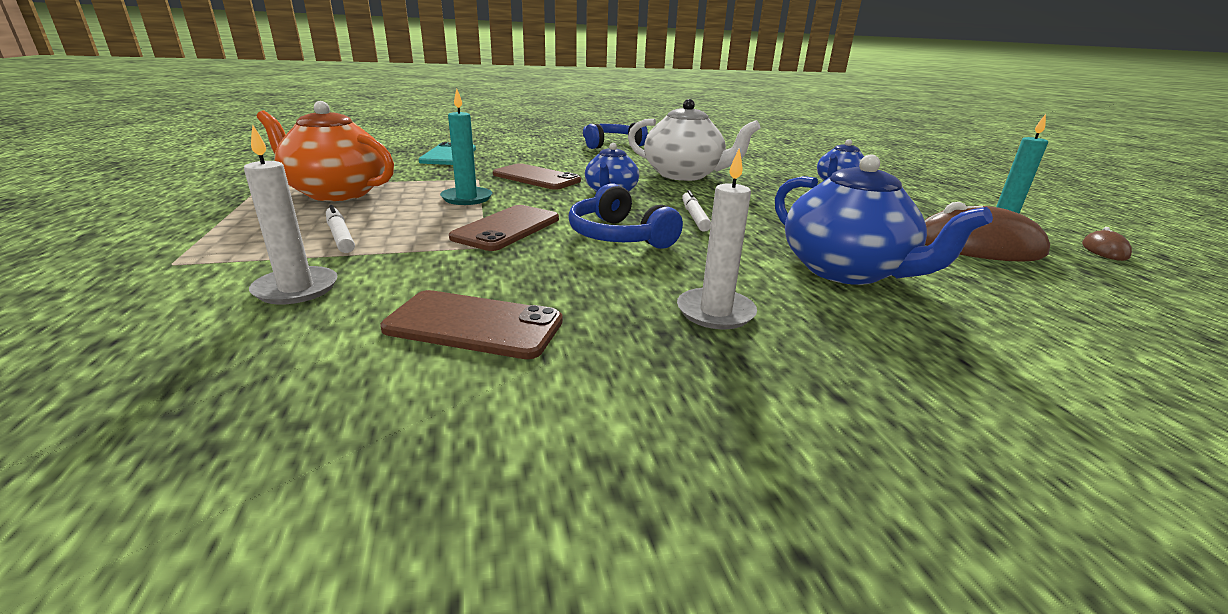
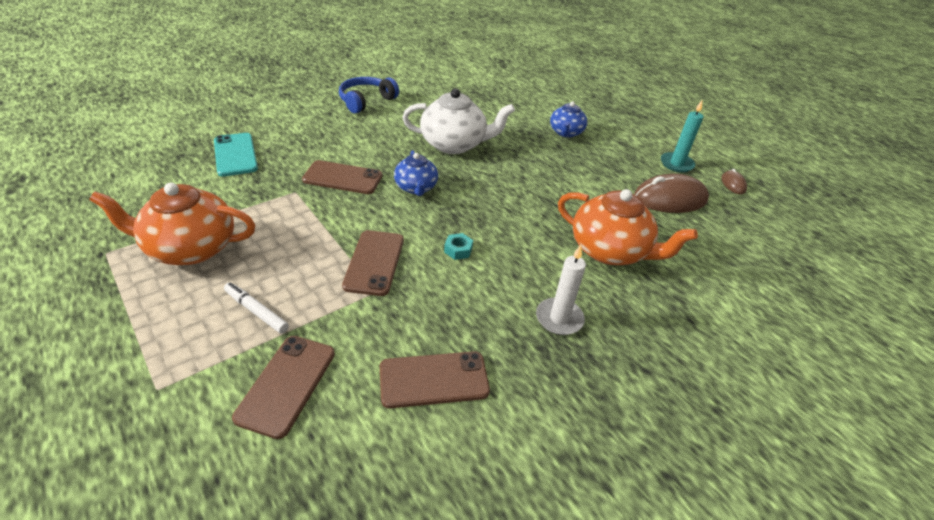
camera: 25 degrees left, 15 degrees up
white candle [244,124,337,304] -> brown phone [232,336,335,439]
turquoise candle [440,89,492,205] -> none
blue headphones [569,184,683,249] -> turquoise nut [444,233,473,260]
white marker [682,190,711,232] -> none
blue teapot [775,155,993,285] -> orange teapot [558,189,698,265]

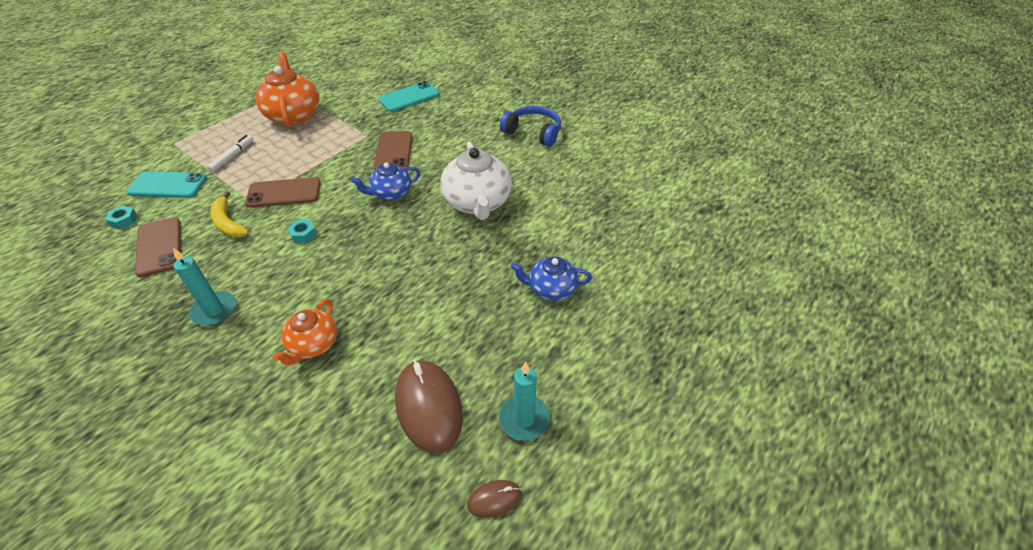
camera: 80 degrees right, 5 degrees up
brown phone [232,336,335,439] -> turquoise phone [126,171,207,198]
white candle [536,245,586,335] -> turquoise candle [173,248,236,326]
orange teapot [558,189,698,265] -> orange teapot [273,299,337,366], size x0.60
none -> turquoise nut [105,206,137,229]
none -> yellow banana [210,191,249,237]

